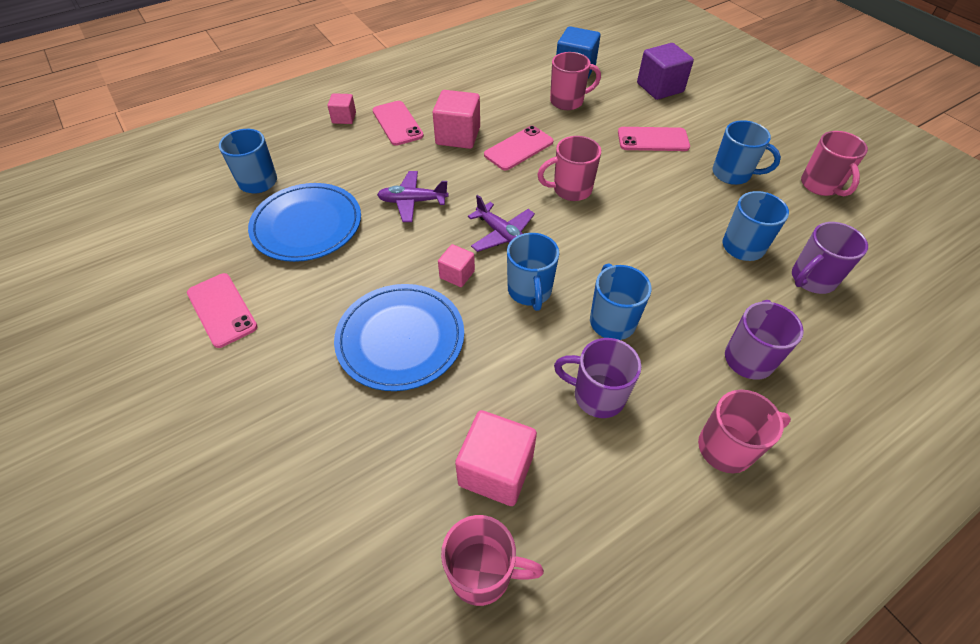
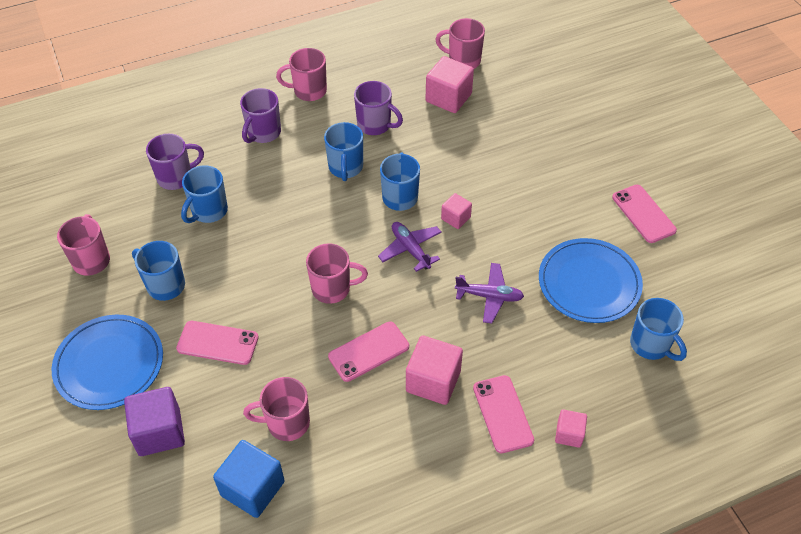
camera: 170 degrees left, 0 degrees up
blue plate [334,284,464,391] -> blue plate moved to [52,314,163,410]

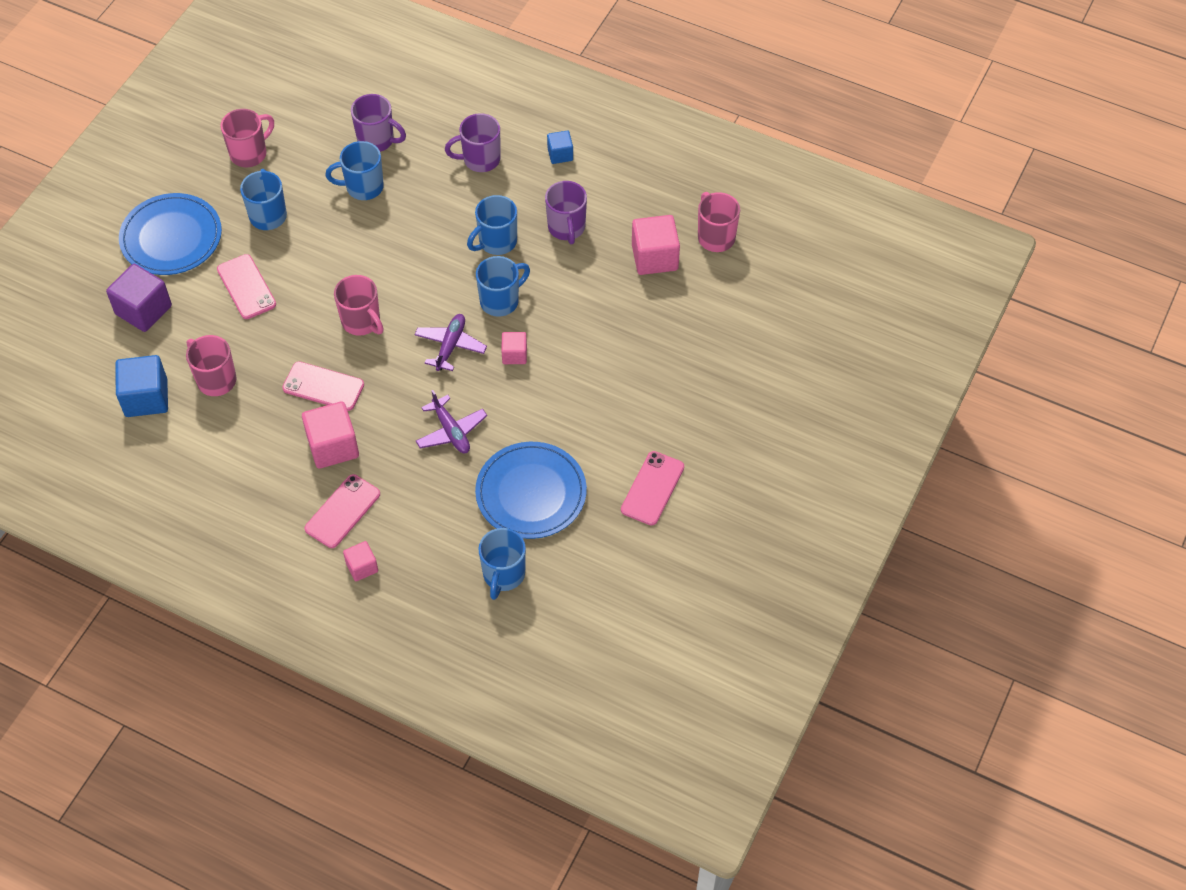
camera: 50 degrees right, 5 degrees up
pink mug [276,48,327,101] -> blue cube [547,131,573,164]

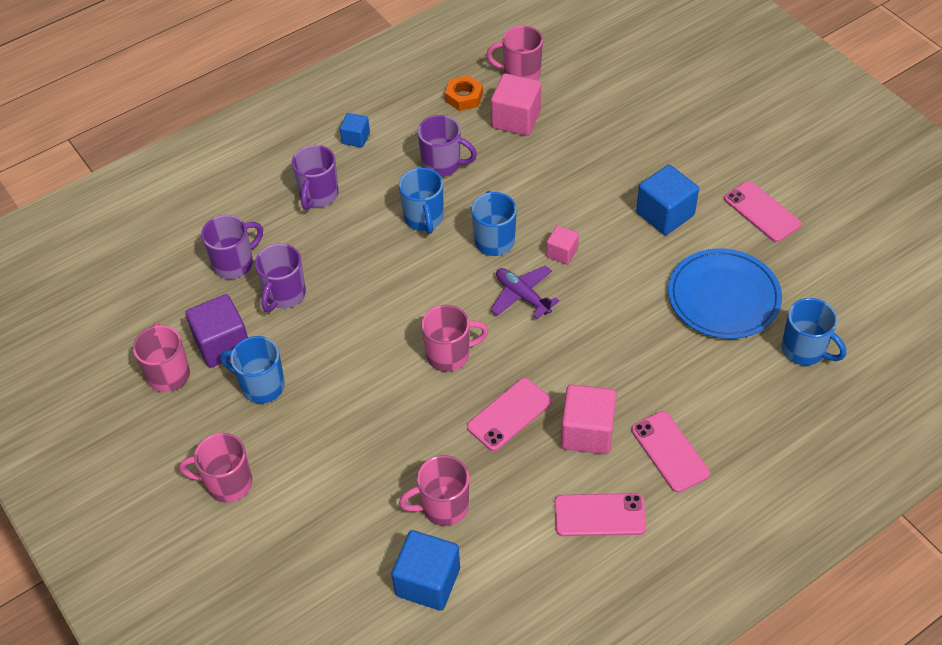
camera: 60 degrees left, 5 degrees down
purple cube [106,264,172,332] -> purple cube moved to [185,294,248,368]
blue plate [119,193,222,275] -> pink mug [179,433,252,503]
pink phone [217,254,276,319] -> pink phone moved to [554,493,647,536]
blue mug [325,141,384,200] -> purple mug [255,243,306,312]
pink cube [343,541,378,581] -> none
purple plane [416,390,487,453] -> none
none -> orange nut [445,75,483,111]
none -> blue cube [636,165,699,235]

